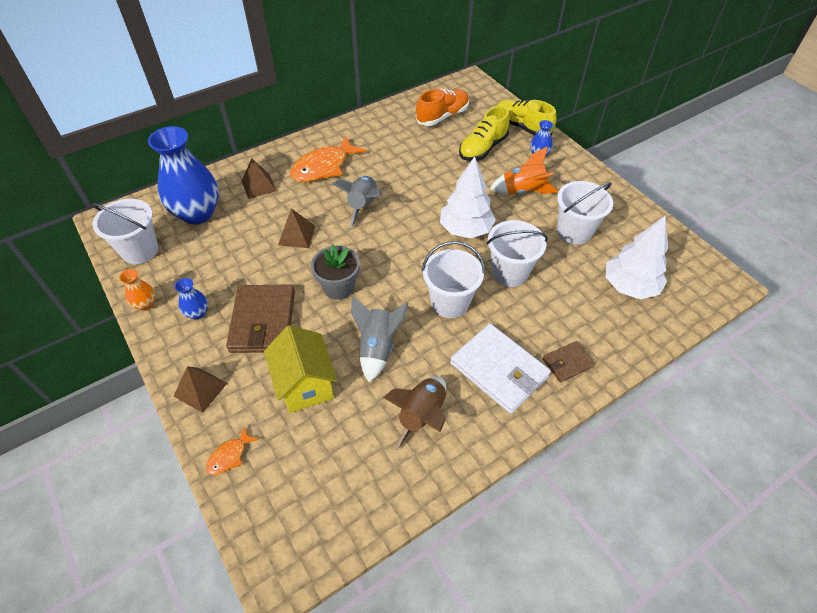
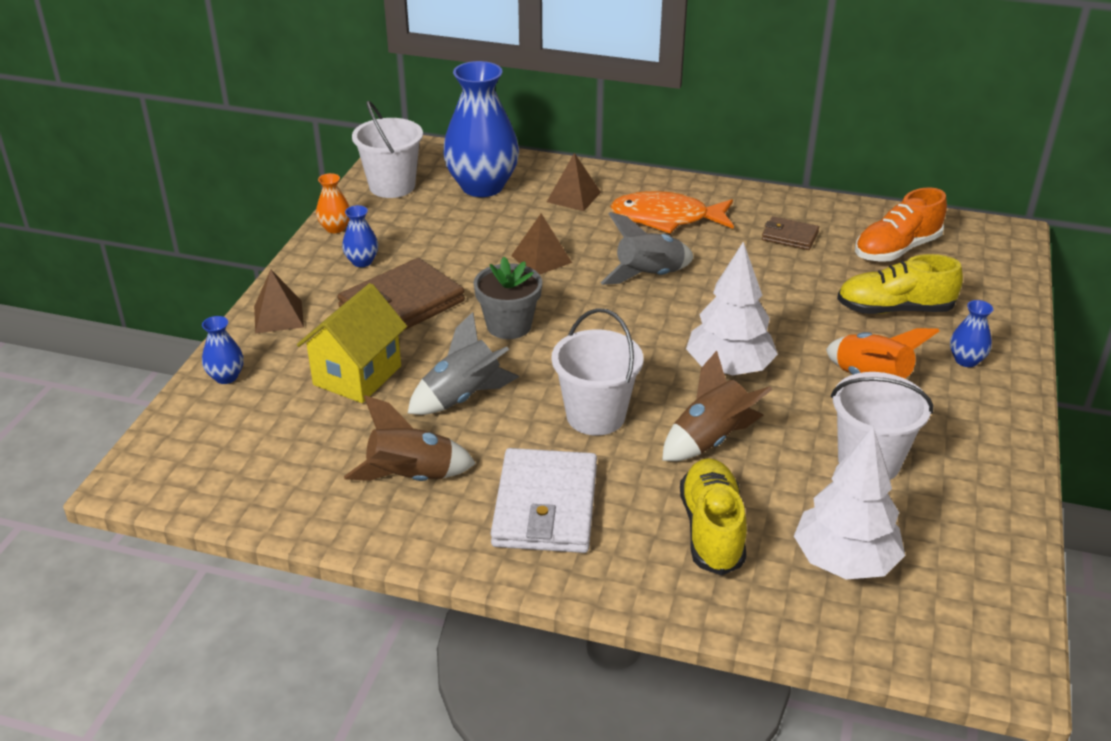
camera: 50 degrees right, 15 degrees down
orange fish [206,426,259,475] -> blue vase [202,316,244,384]
orange shoe [416,89,469,126] -> orange shoe turned 135 degrees clockwise [855,188,947,262]
white bucket [487,220,548,287] -> brown rocket [662,351,773,461]
yellow shoe [497,99,557,136] -> yellow shoe moved to [680,458,747,575]
brown wallet [543,341,595,383] -> brown wallet moved to [762,216,819,250]

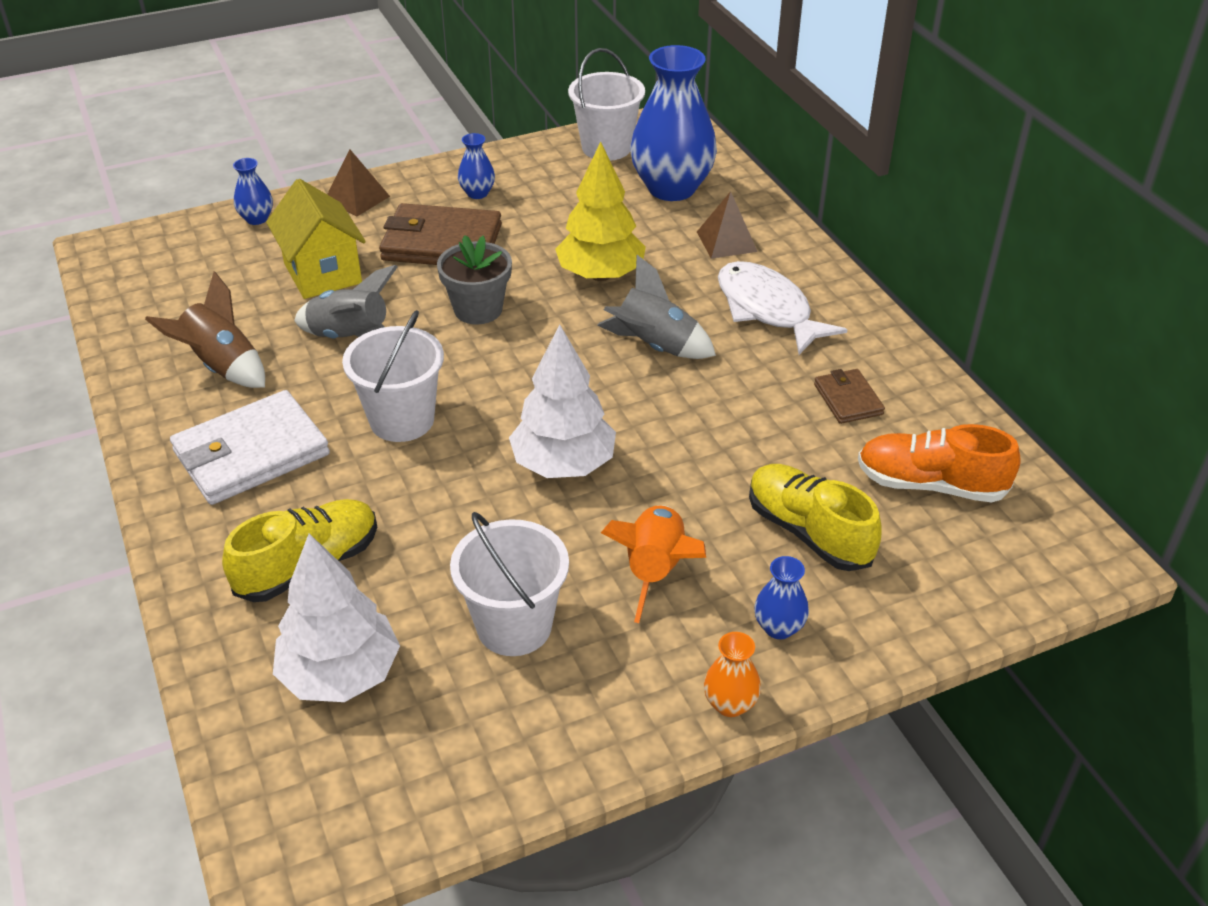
camera: 50 degrees right, 5 degrees up
yellow house [297,283,407,403] -> yellow house turned 75 degrees clockwise [266,179,366,299]
orange vase [316,173,349,233] -> orange vase moved to [704,632,761,717]
brown pyramid [511,213,572,275] -> yellow tree [555,142,646,281]
orange fish [611,191,734,234] -> white fish [718,261,847,355]
brown rocket [662,351,773,461] -> none

